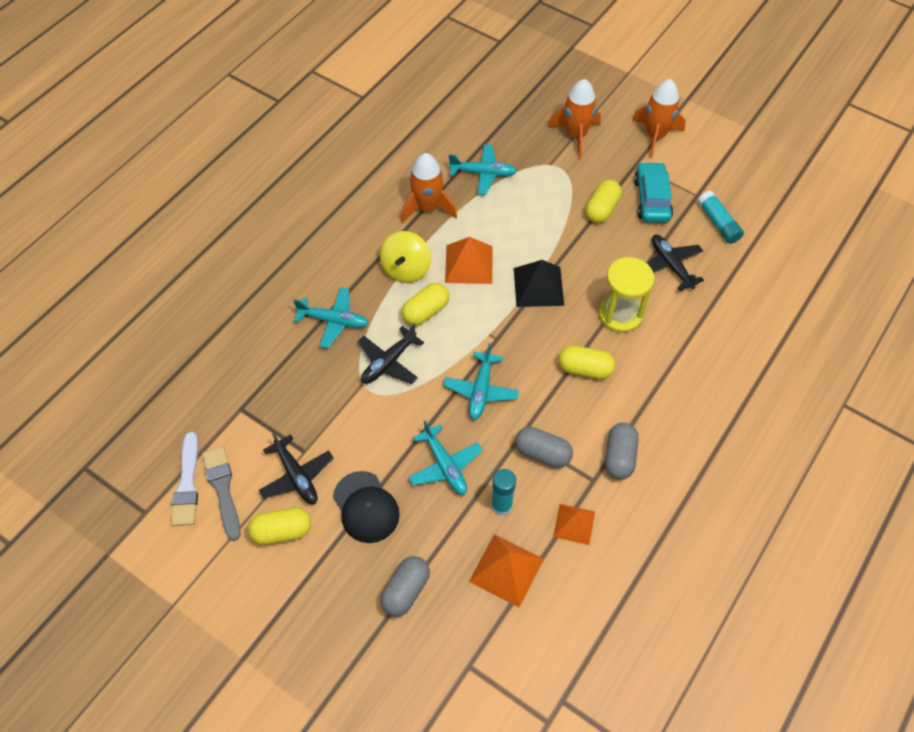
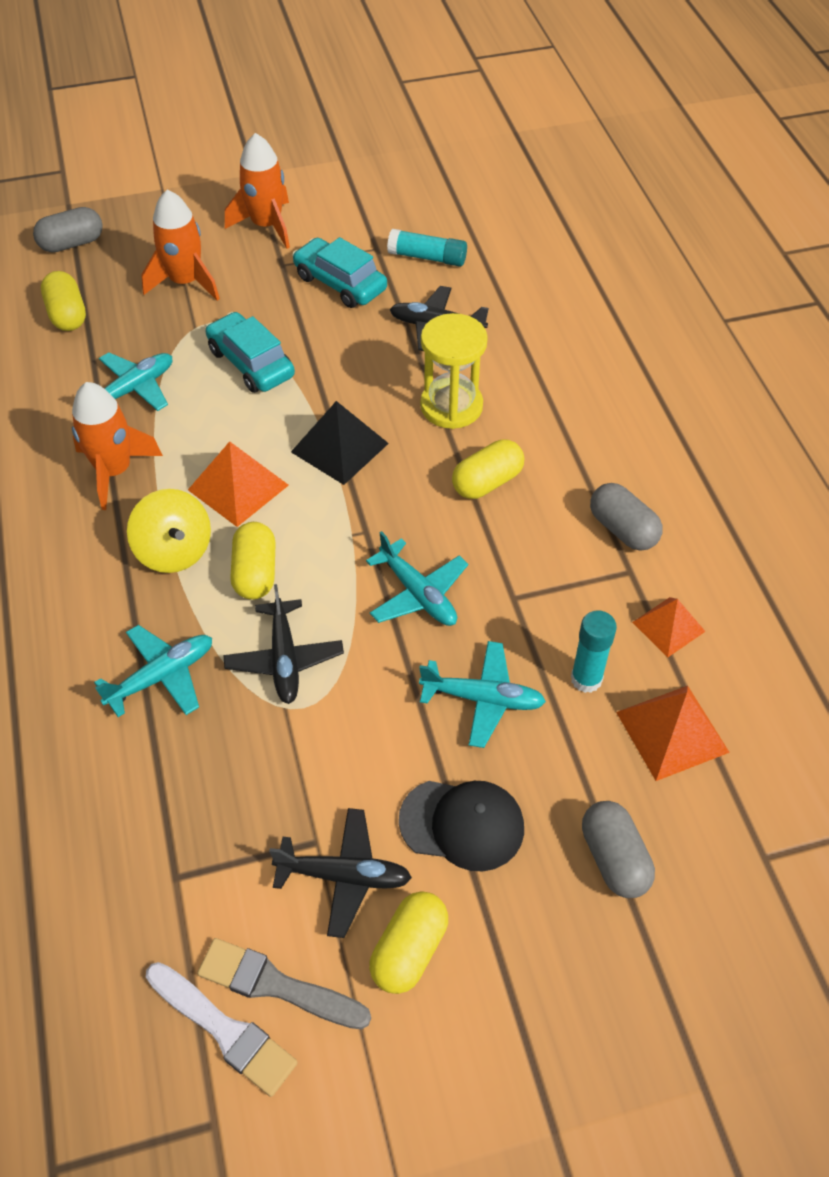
camera: 50 degrees left, 5 degrees down
grey capsule [515,427,573,468] -> grey capsule moved to [33,207,103,253]
yellow capsule [586,180,622,223] -> yellow capsule moved to [41,271,86,331]
none -> turquoise car [205,312,295,393]

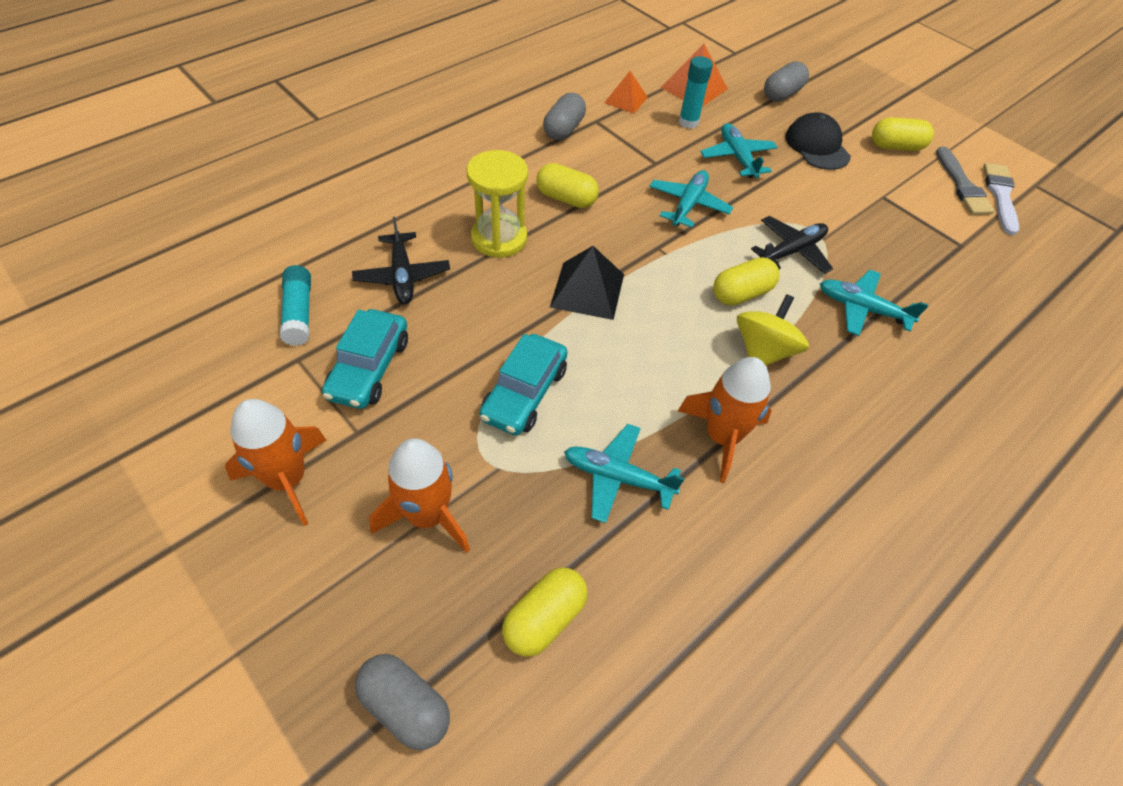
camera: 120 degrees left, 0 degrees up
orange pyramid [188,441,289,527] -> none
black plane [269,808,412,938] -> none

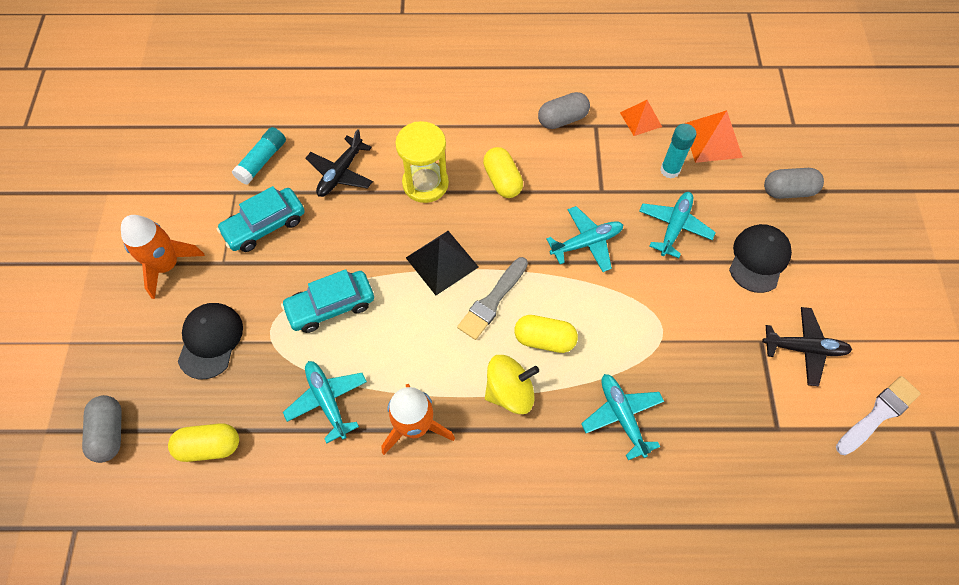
camera: 45 degrees right, 10 degrees up
orange rocket [369,438,470,553] -> black cap [178,303,243,379]
black plane [751,216,833,274] -> black plane moved to [762,307,852,386]
yellow capsule [872,117,934,151] -> none
grey brush [936,146,995,215] -> grey brush moved to [457,257,528,340]

